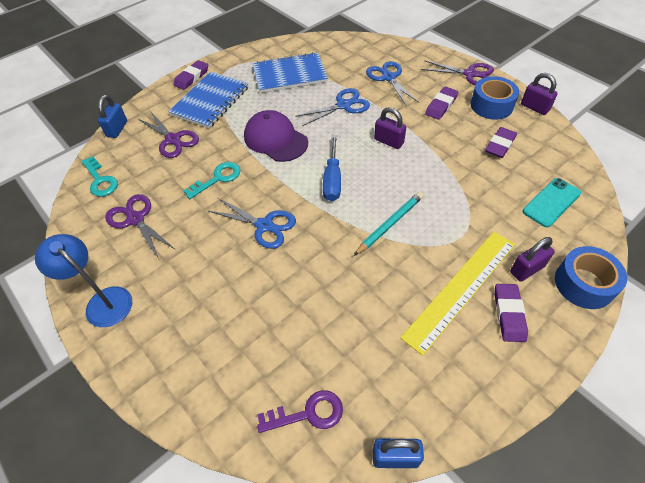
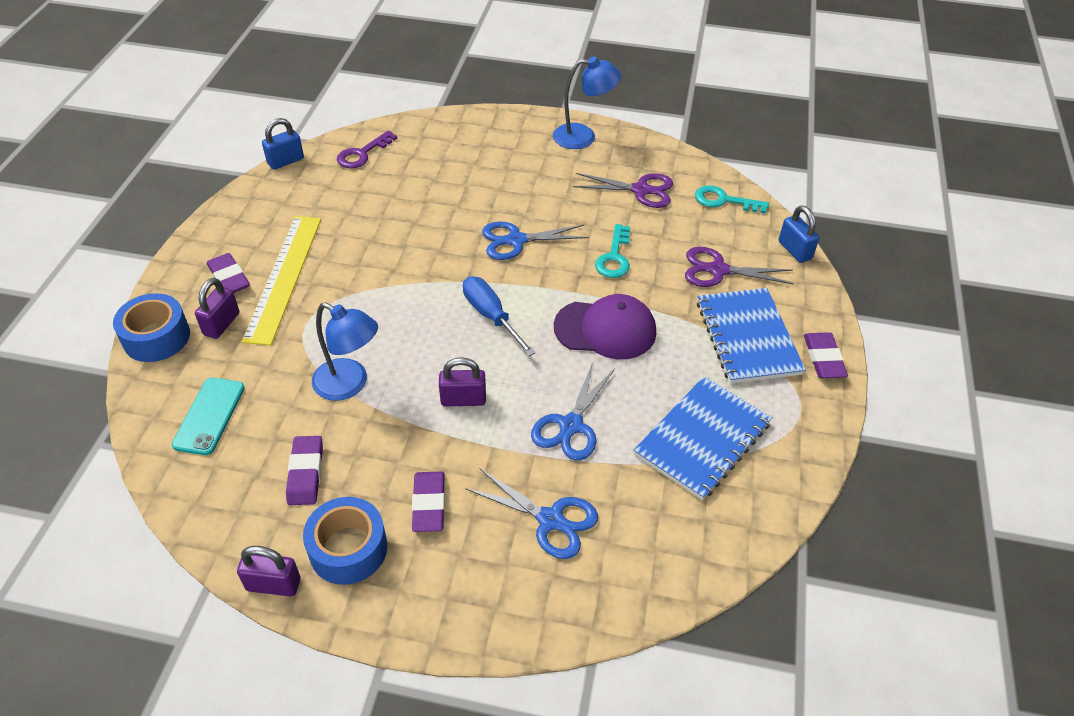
camera: 140 degrees right, 5 degrees down
turquoise pencil [354,192,423,256] -> none
purple scissors [421,60,494,85] -> none
none -> blue lamp [312,302,378,401]

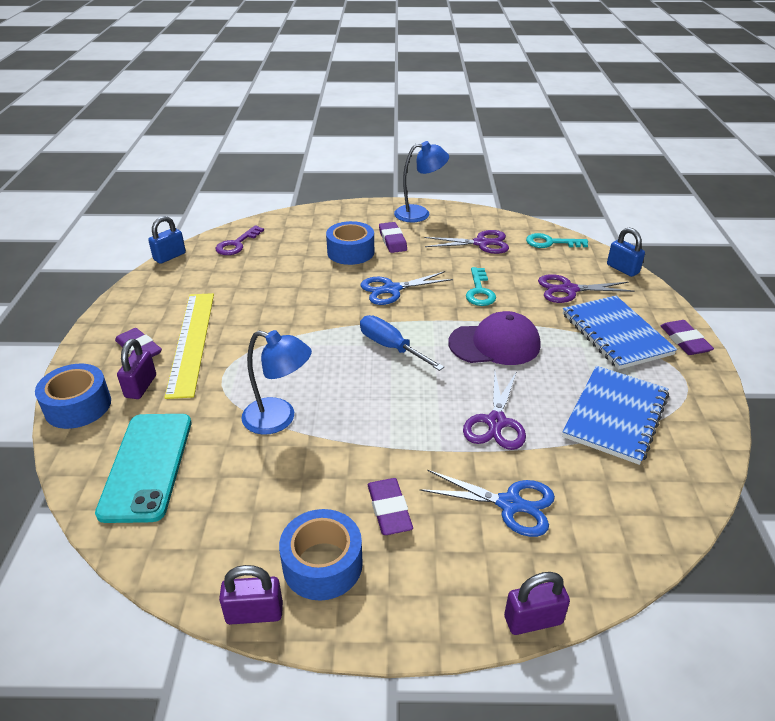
camera: 10 degrees left, 10 degrees down
turquoise phone [172,378,245,455] -> turquoise phone [95,414,191,523], size x1.53
purple eraser [286,436,323,505] -> purple eraser moved to [379,222,407,253]
purple padlock [439,357,486,406] -> purple padlock moved to [504,572,570,635]
blue scissors [531,362,615,460] -> purple scissors [463,371,526,450]
none -> blue tape [326,221,374,265]

